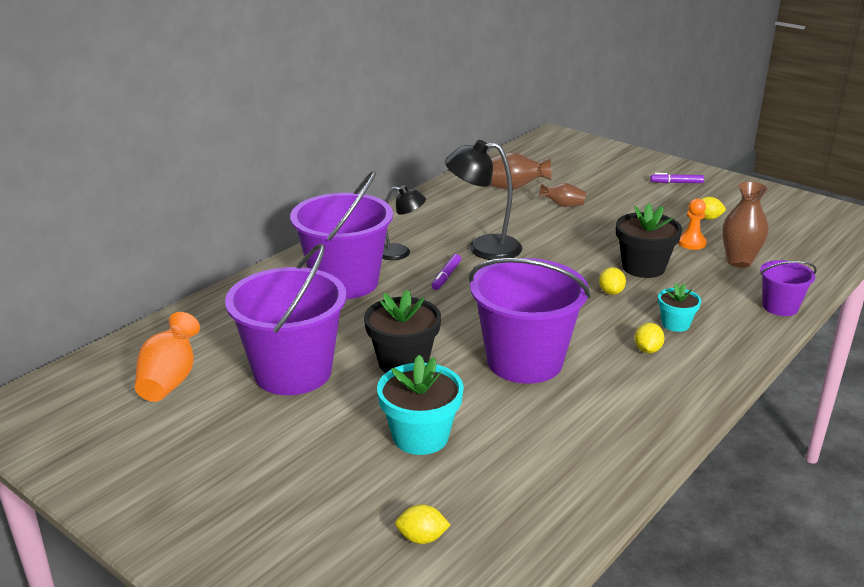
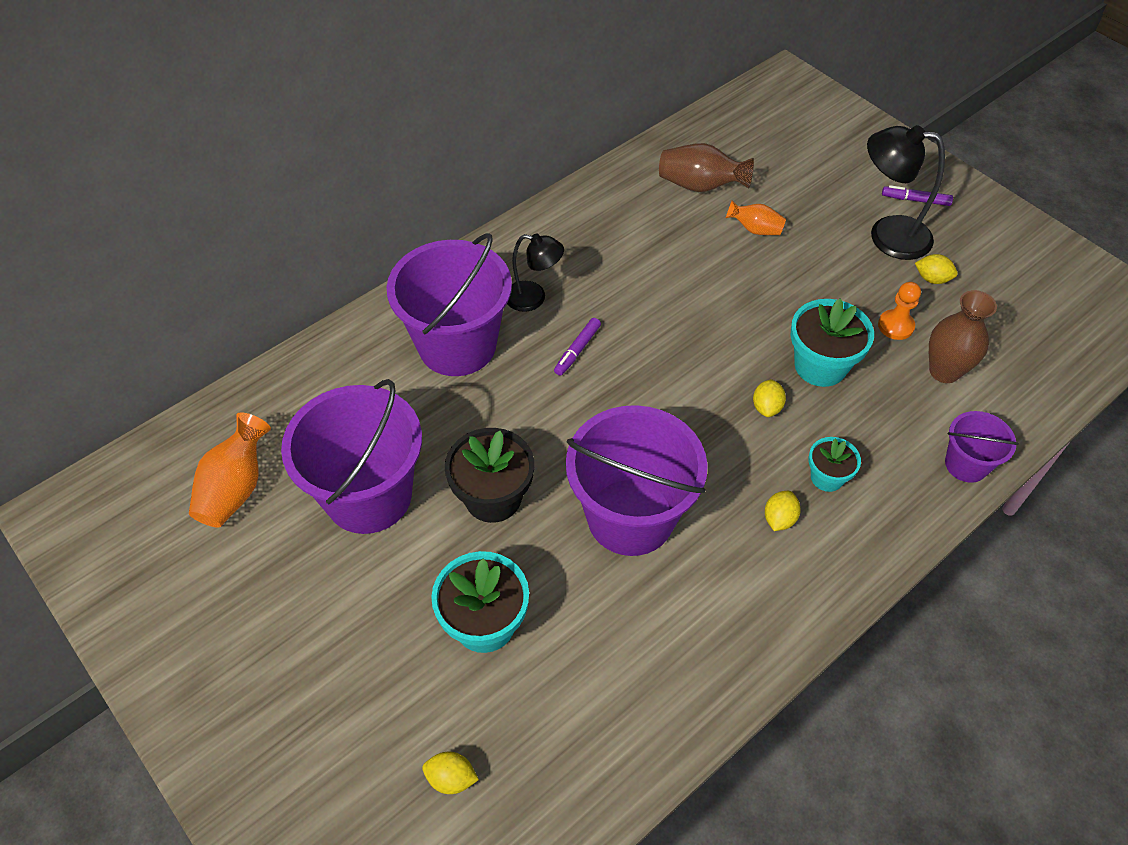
camera: 10 degrees right, 25 degrees up
black lamp [445,140,522,260] -> black lamp moved to [867,125,945,260]
brown vase [539,183,586,207] -> orange vase [726,201,786,235]
black flower pot [616,203,682,278] -> turquoise flower pot [790,299,874,387]

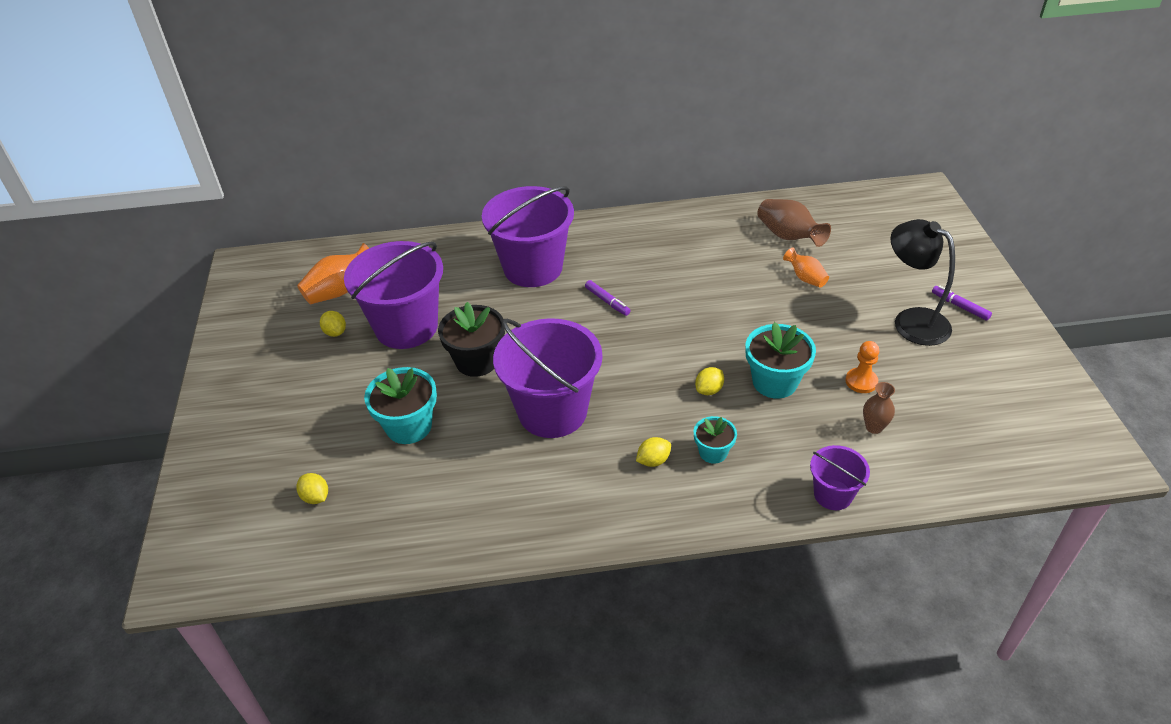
camera: 35 degrees right, 10 degrees down
black lamp [507,234,564,312] -> none
purple marker [554,318,601,376] -> purple marker turned 105 degrees counterclockwise [585,280,630,316]
yellow lemon [915,254,958,284] -> yellow lemon moved to [320,311,346,337]
brown vase [929,290,997,383] -> brown vase [863,382,895,434], size x0.62

